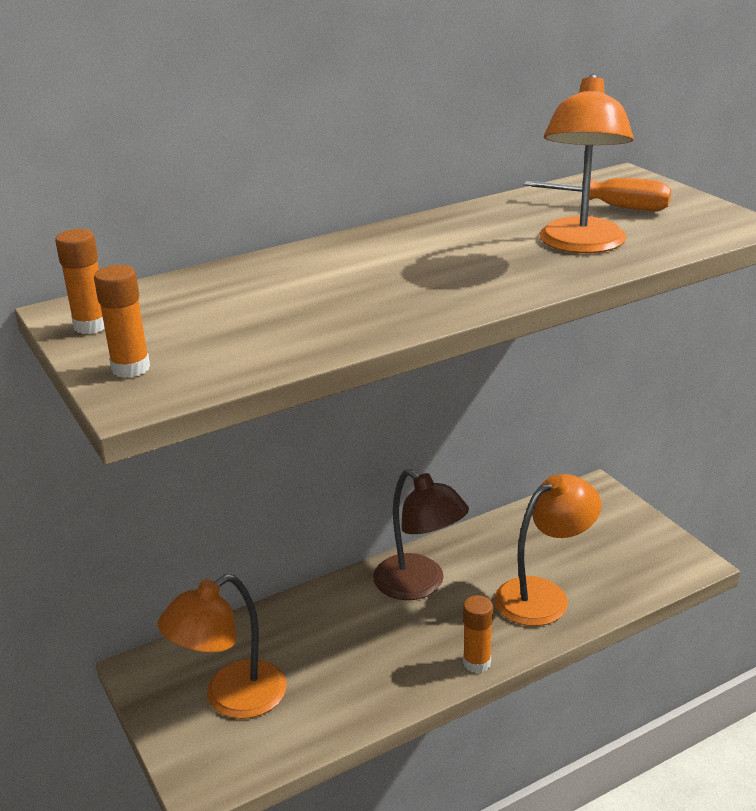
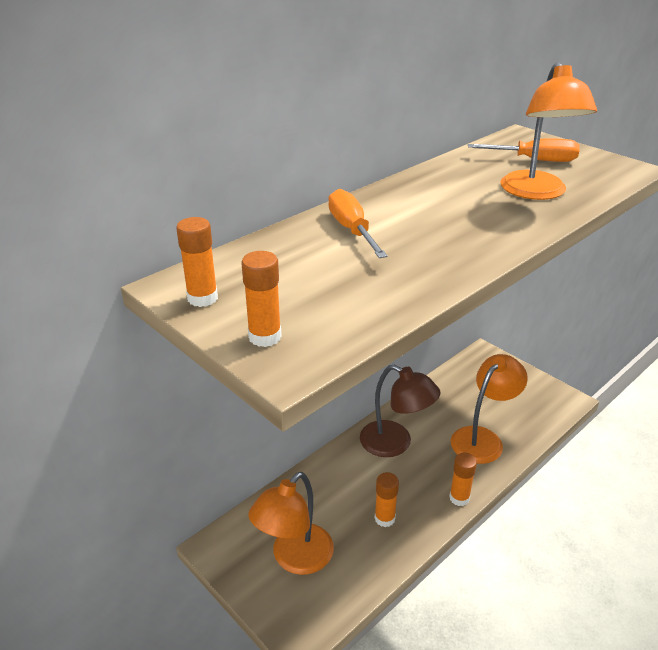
camera: 15 degrees left, 5 degrees up
none -> orange screwdriver [328,189,388,258]
none -> orange glue stick [375,472,399,527]

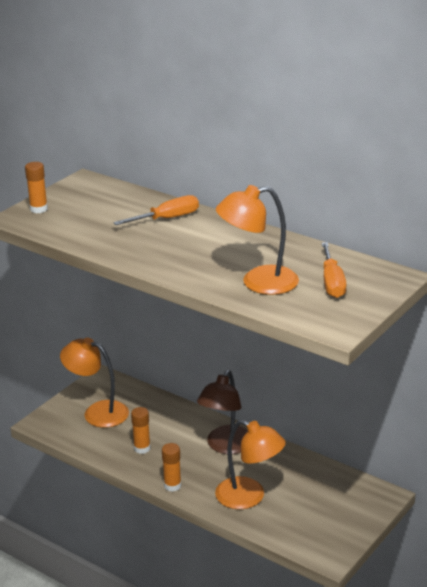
camera: 80 degrees right, 5 degrees down
orange glue stick [176,217,218,307] -> none

